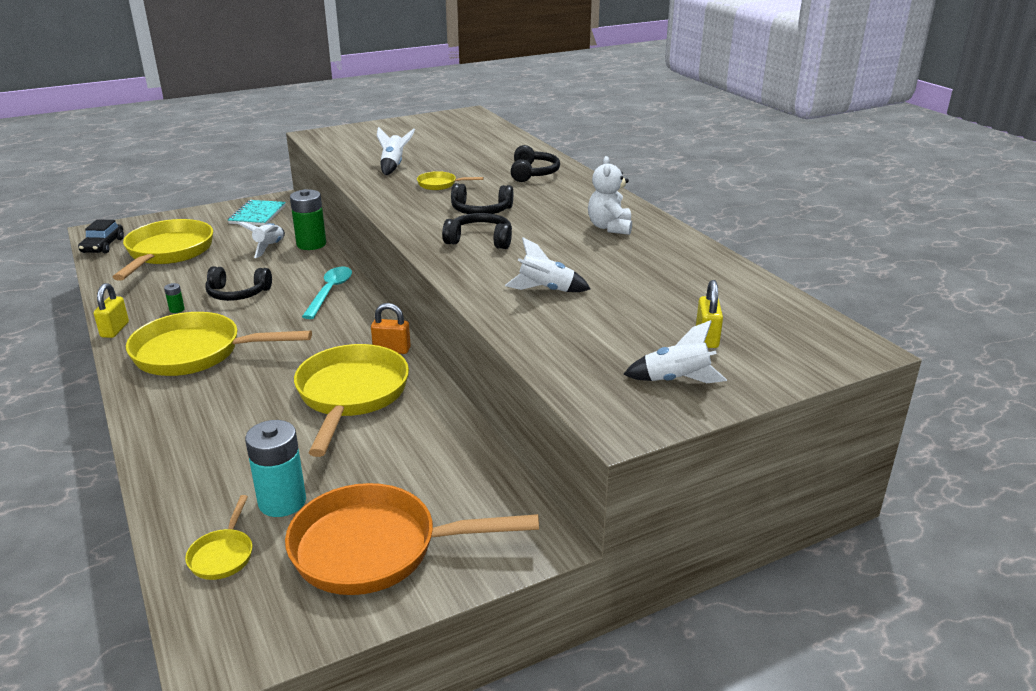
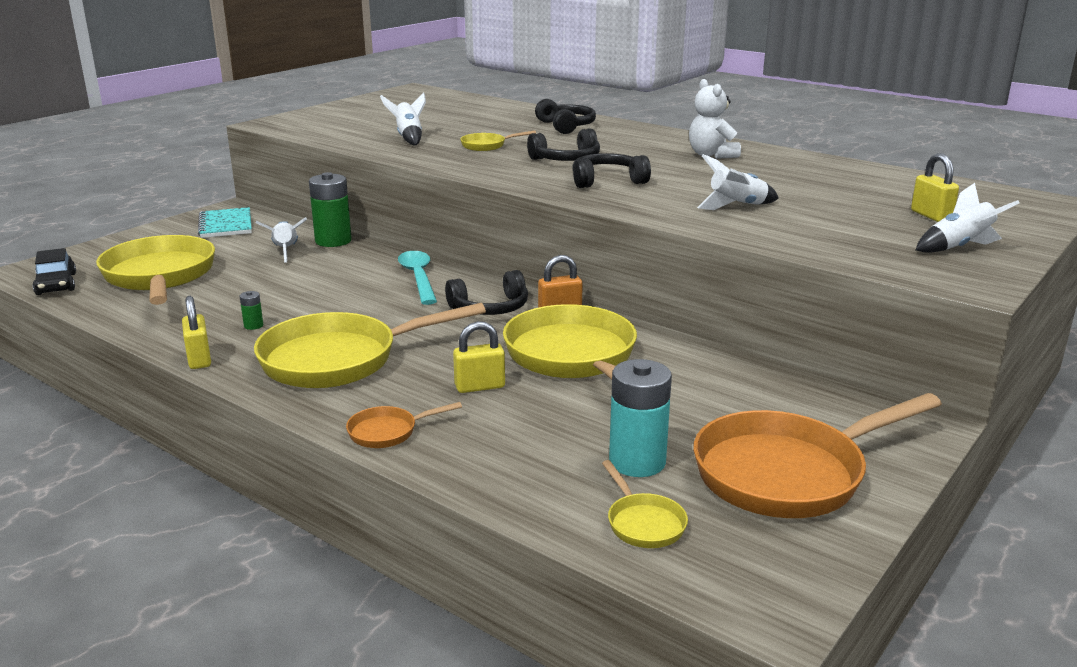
camera: 25 degrees left, 5 degrees down
black headphones [205,266,272,301] -> black headphones moved to [445,270,528,315]
none -> orange pan [346,402,462,448]
none -> yellow padlock [453,321,505,393]

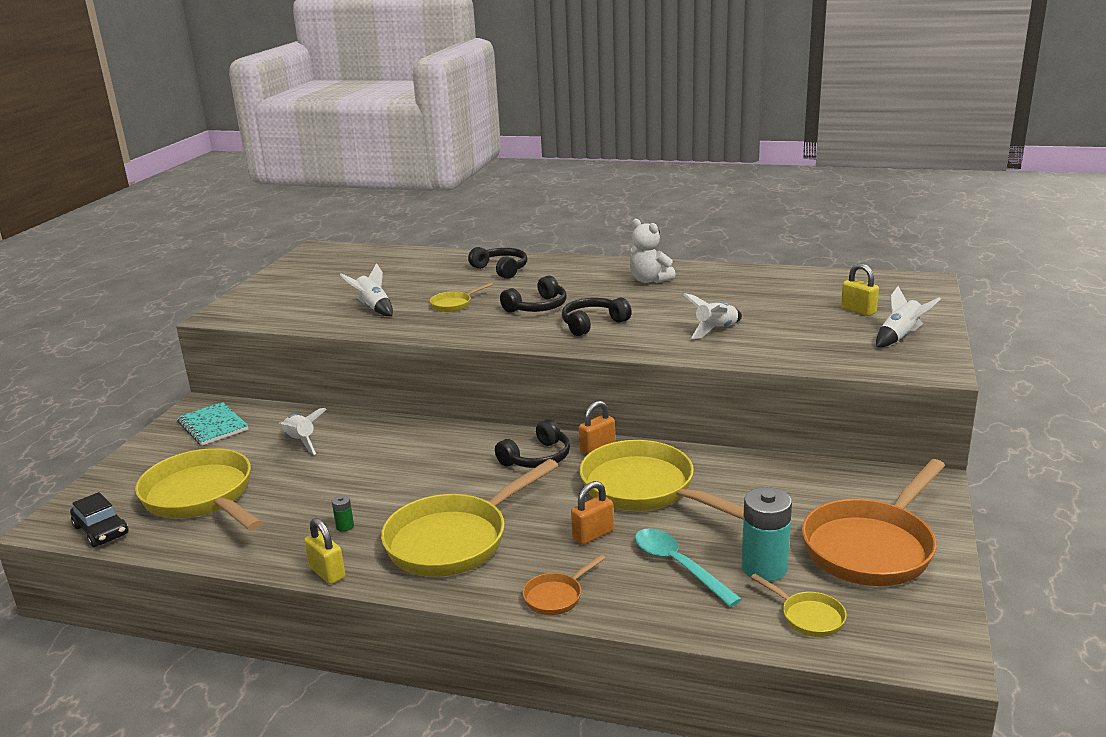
camera: 20 degrees left, 0 degrees up
green battery [309,172,352,247] -> none
turquoise spoon [398,251,437,305] -> turquoise spoon moved to [635,528,742,607]
yellow padlock [453,321,505,393] -> orange padlock [571,481,614,545]

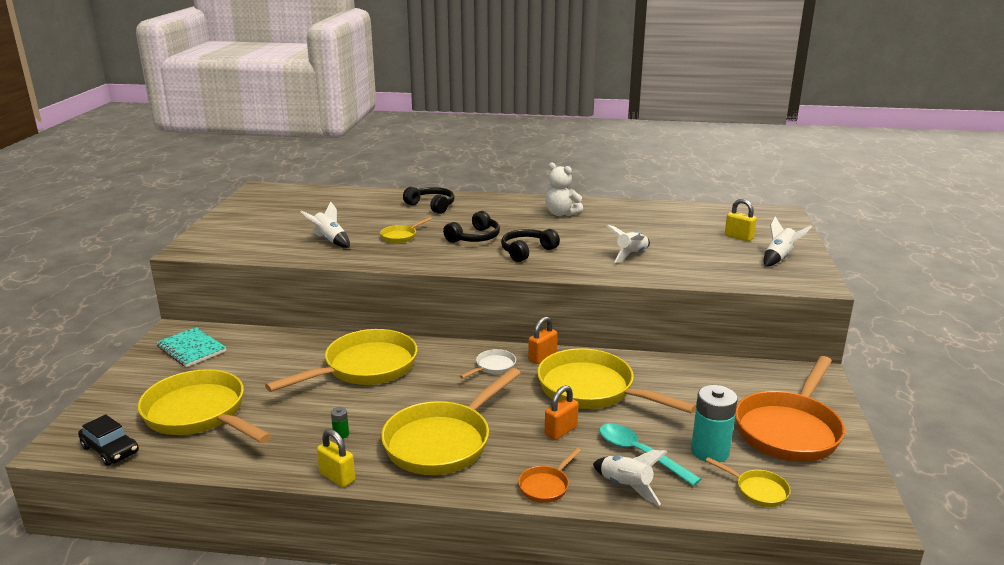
camera: 10 degrees left, 0 degrees up
white rocket [279,408,327,455] -> white rocket moved to [593,450,667,505]
black headphones [495,419,570,468] -> white pan [460,349,516,379]
none -> yellow pan [265,329,418,392]

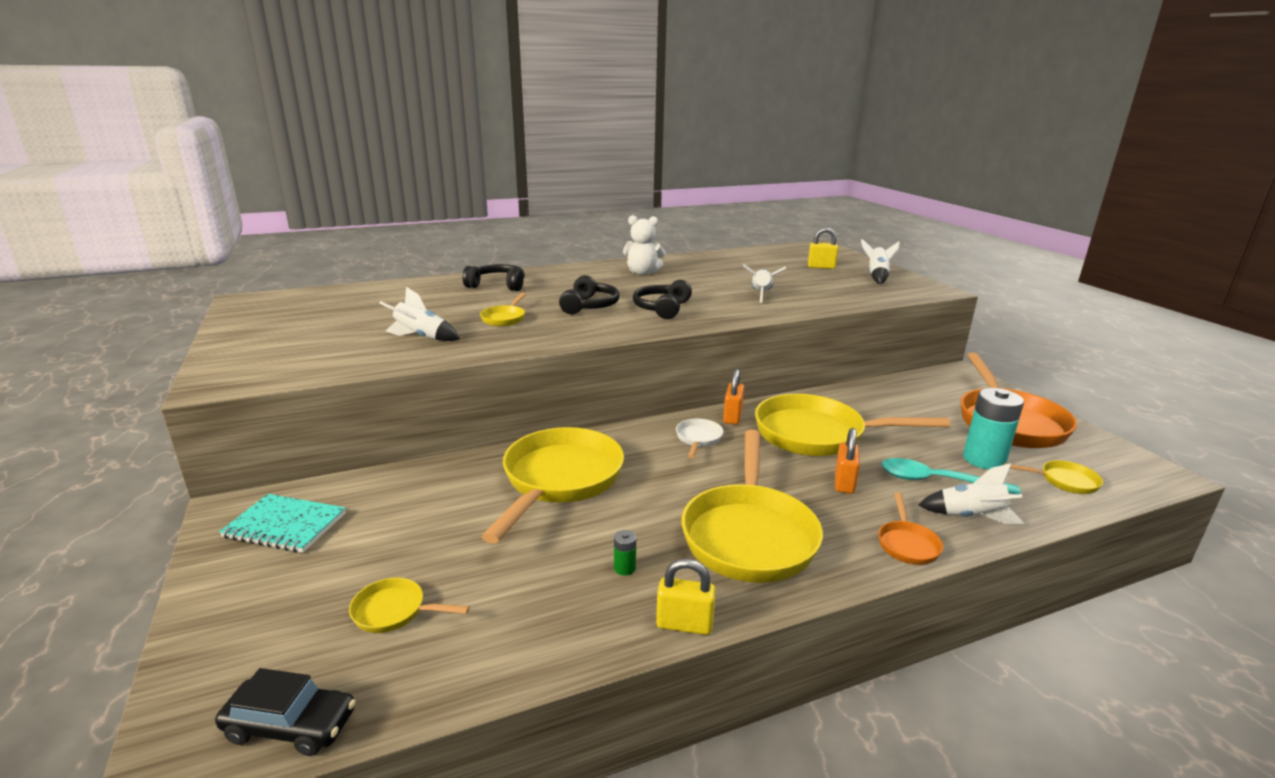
camera: 30 degrees left, 0 degrees up
yellow pan [138,369,272,443] -> yellow pan [349,578,470,633], size x0.44

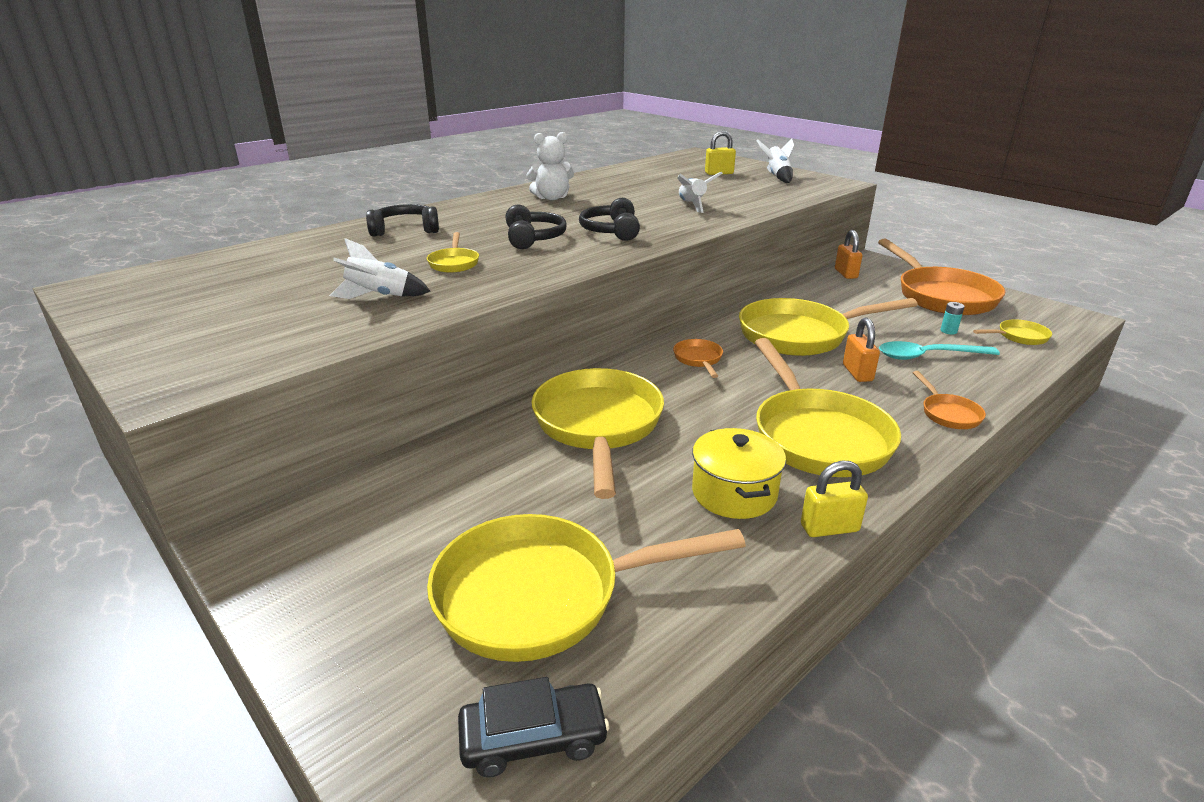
camera: 20 degrees left, 5 degrees up
turquoise notebook [219,494,346,553] -> none
yellow pan [349,578,470,633] -> yellow pan [427,514,746,662], size x2.27
green battery [614,530,636,576] -> yellow pot [692,428,786,519]
white pan [676,419,723,459] -> orange pan [673,339,723,378]
orange padlock [723,369,745,425] -> orange padlock moved to [835,230,862,279]
white rocket [918,463,1024,524] -> none
turquoise battery [963,388,1024,470] -> turquoise battery [940,302,965,334], size x0.43

